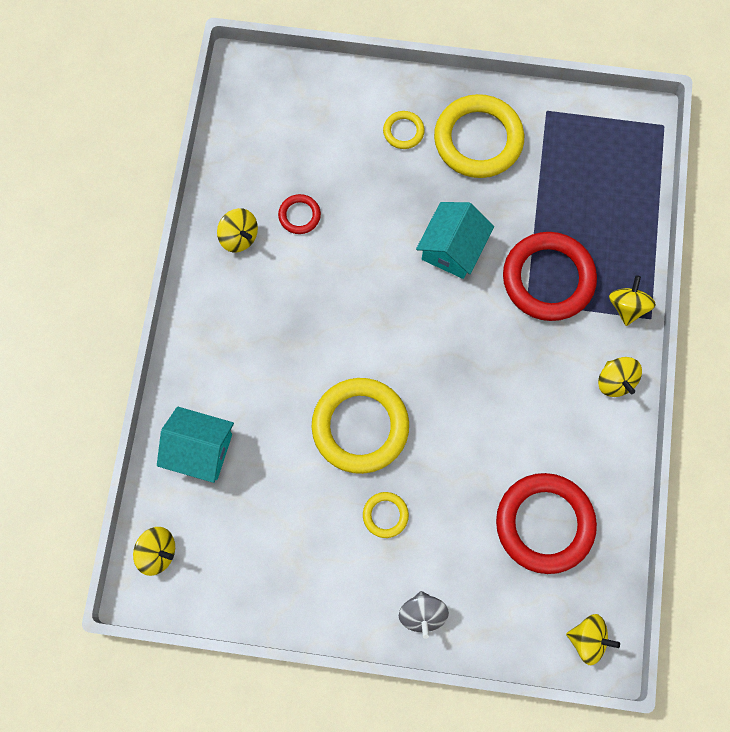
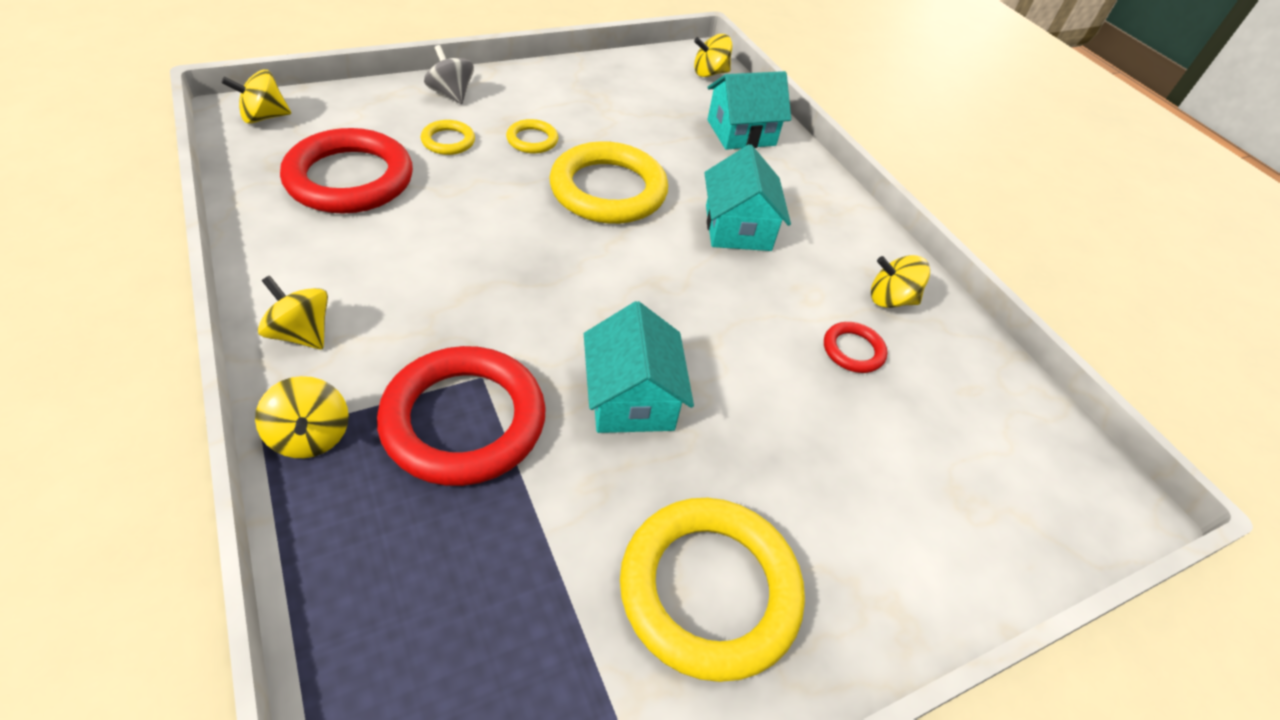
camera: 140 degrees right, 25 degrees down
yellow ring [383,111,425,149] -> yellow ring moved to [421,120,475,155]
none -> turquoise house [704,144,791,251]

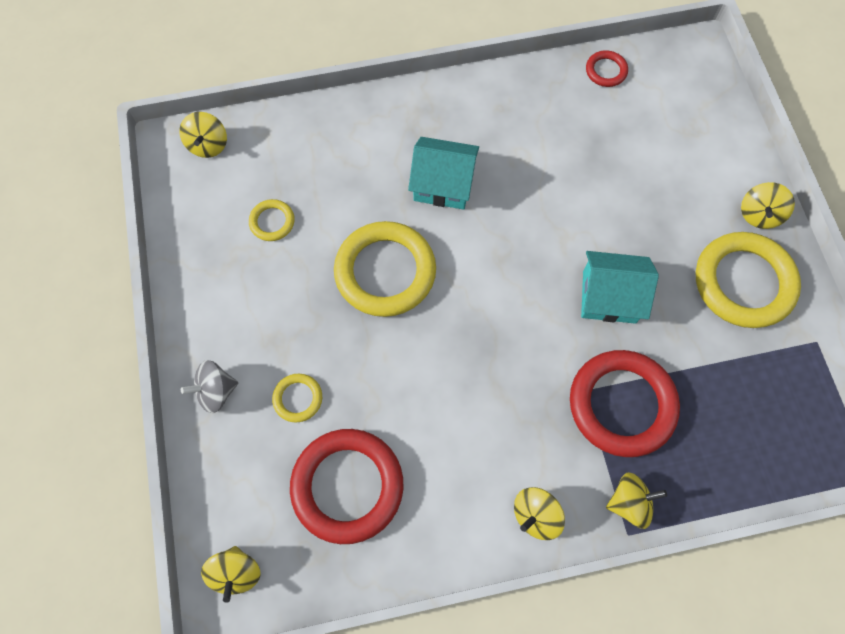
camera: 70 degrees left, 20 degrees up
yellow ring [506,119,558,153] -> yellow ring moved to [249,199,295,241]
turquoise house [707,71,791,150] -> none
red ring [824,322,887,373] -> red ring moved to [586,50,628,87]
yellow spinning top [871,255,930,308] -> yellow spinning top moved to [741,182,795,229]

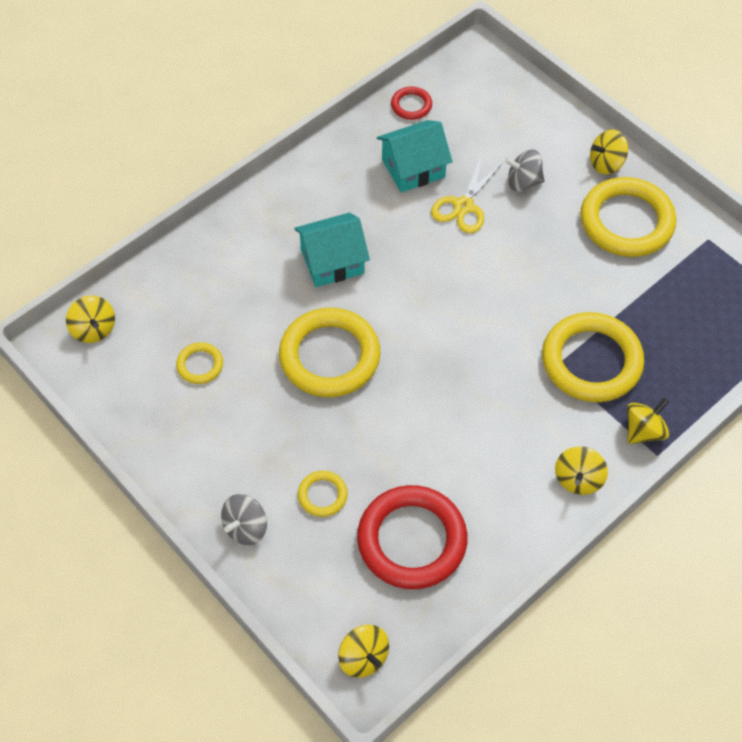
camera: 30 degrees left, 10 degrees down
red ring [570,350,680,457] -> yellow ring [542,312,644,402]
turquoise house [581,251,659,324] -> turquoise house moved to [377,120,453,192]
yellow spinning top [741,182,795,229] -> yellow spinning top turned 75 degrees clockwise [590,130,628,174]
none -> yellow scissors [431,157,503,233]
none -> grey spinning top [505,150,545,192]

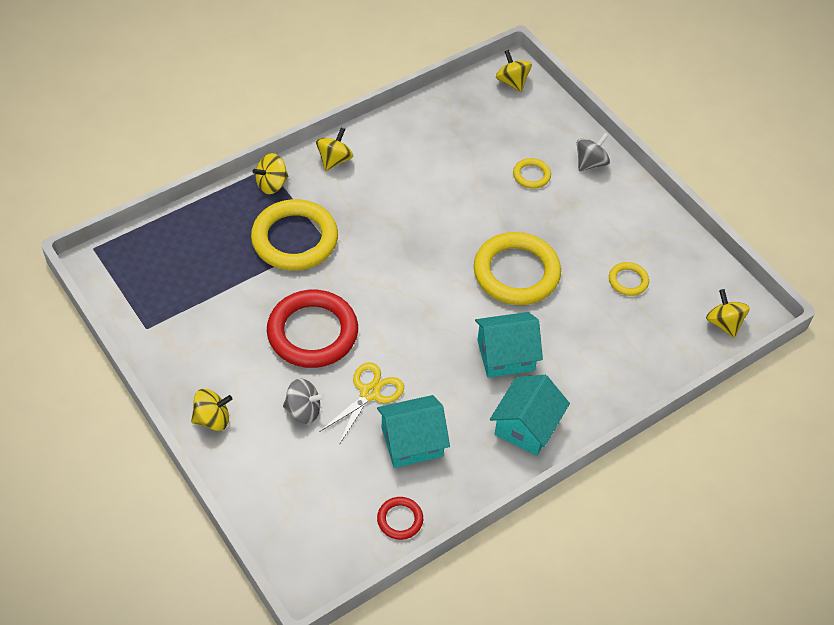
camera: 175 degrees left, 5 degrees down
red ring [357,485,467,589] -> red ring moved to [267,290,358,368]
yellow ring [581,177,676,257] -> none
none -> turquoise house [490,375,570,456]

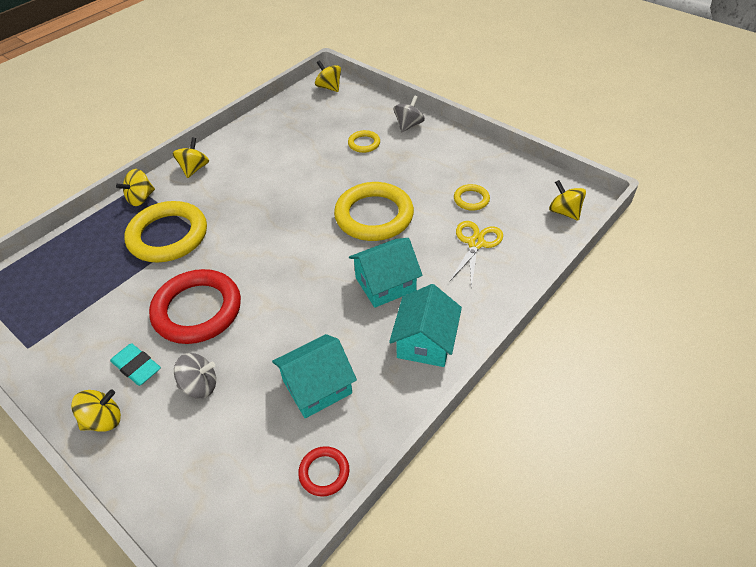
camera: 10 degrees left, 5 degrees down
yellow scissors [319,362,404,445] -> yellow scissors moved to [450,221,503,287]
none -> turquoise eraser [110,343,161,386]

